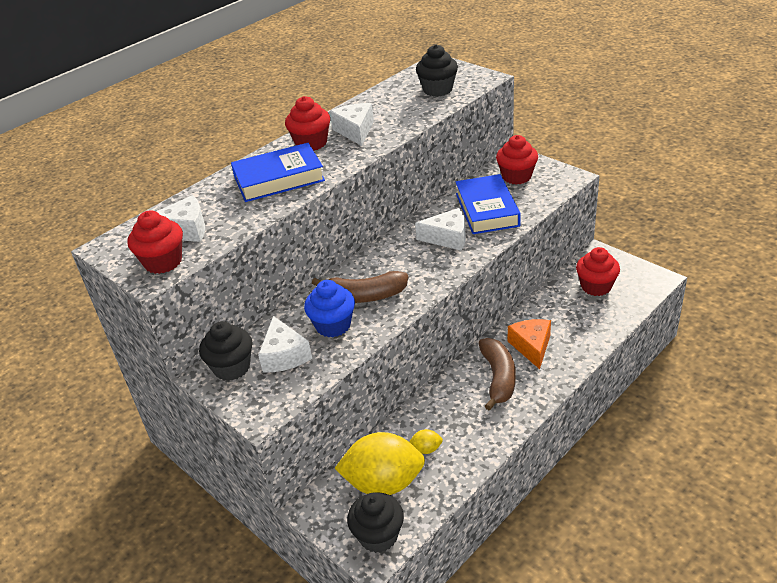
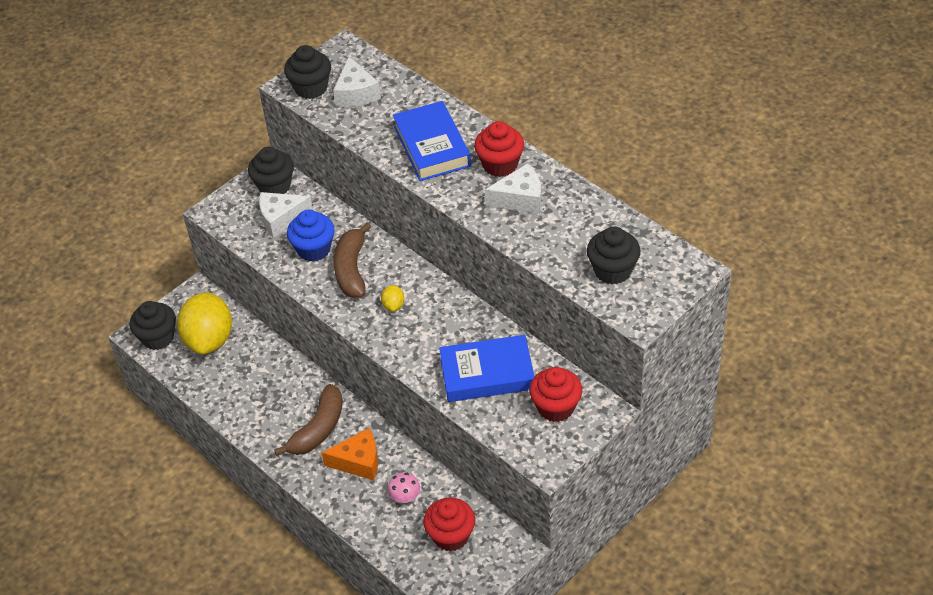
camera: 90 degrees right, 10 degrees up
red cupcake [127,210,183,274] -> black cupcake [284,45,331,99]
yellow lemon [409,429,443,454] -> yellow lemon moved to [381,285,404,312]
white cheese [415,208,466,251] -> none
brown banana [478,338,516,411] -> brown banana turned 60 degrees counterclockwise [274,384,343,456]
none -> pink mushroom [387,472,420,503]

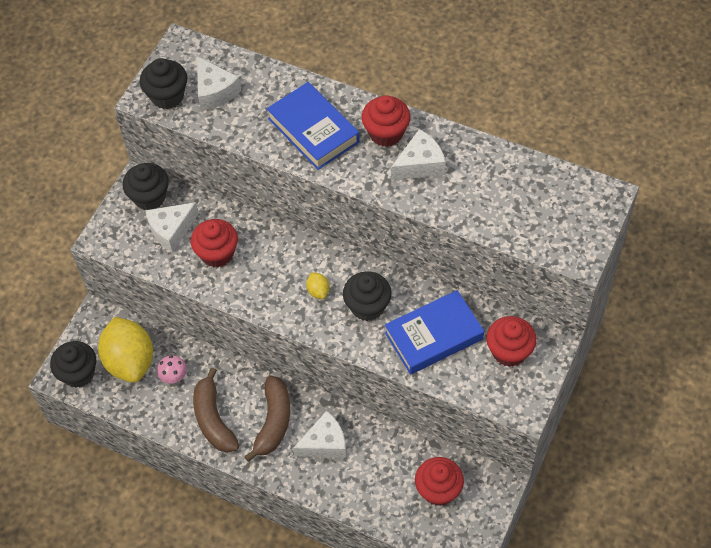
camera: 20 degrees left, 10 degrees up
blue cupcake [287,209,335,262] -> red cupcake [191,219,238,267]
orange cheese [322,428,378,480] -> white cheese [293,411,346,458]
brown banana [333,223,371,298] -> brown banana moved to [193,368,239,453]
pink mushroom [387,472,420,503] -> pink mushroom moved to [157,355,187,384]
black cupcake [587,227,641,284] -> black cupcake moved to [343,271,392,321]

